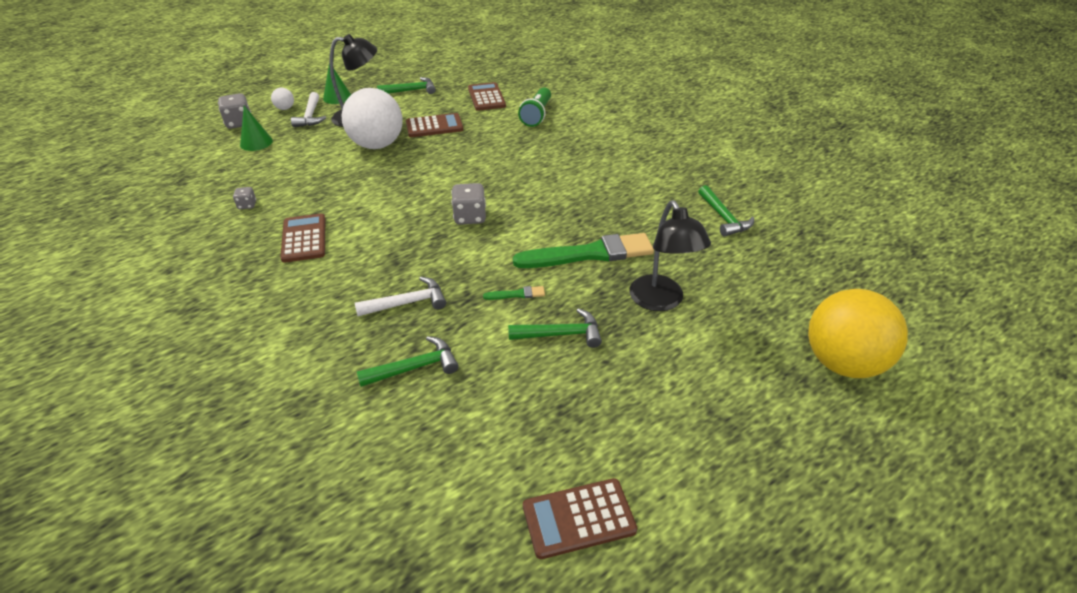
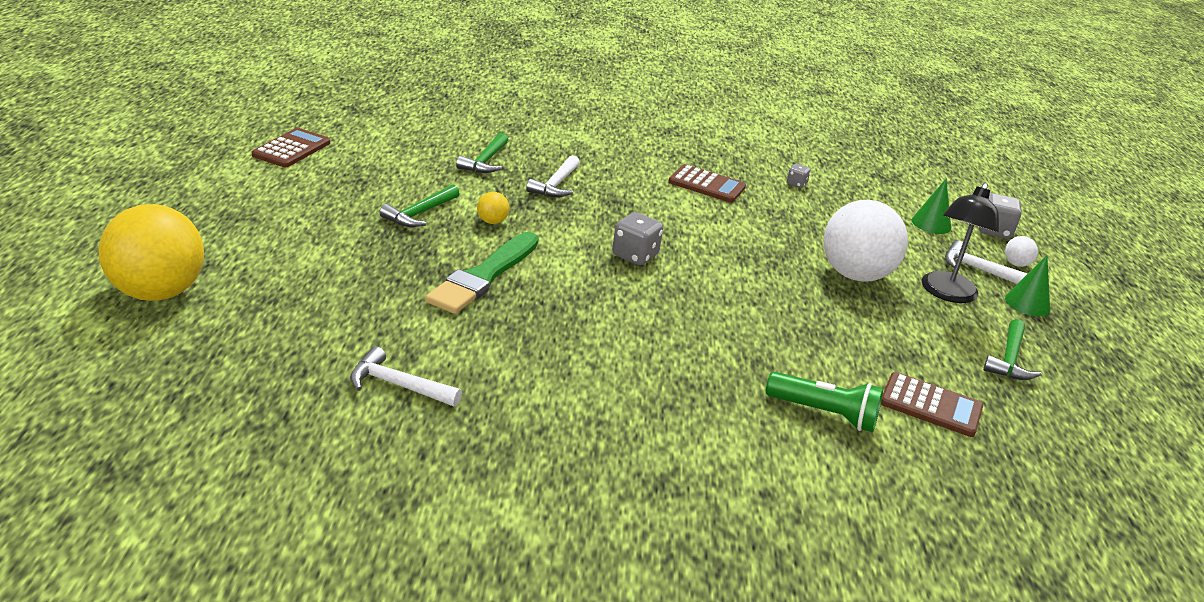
camera: 125 degrees right, 10 degrees down
brown calculator [406,113,463,137] -> none
green brush [483,286,545,300] -> yellow ball [477,192,509,224]
green flashlight [518,87,551,127] -> green flashlight turned 150 degrees clockwise [766,372,883,432]
black lamp [629,200,711,311] -> none
green hammer [698,185,754,237] -> white hammer [350,346,462,407]

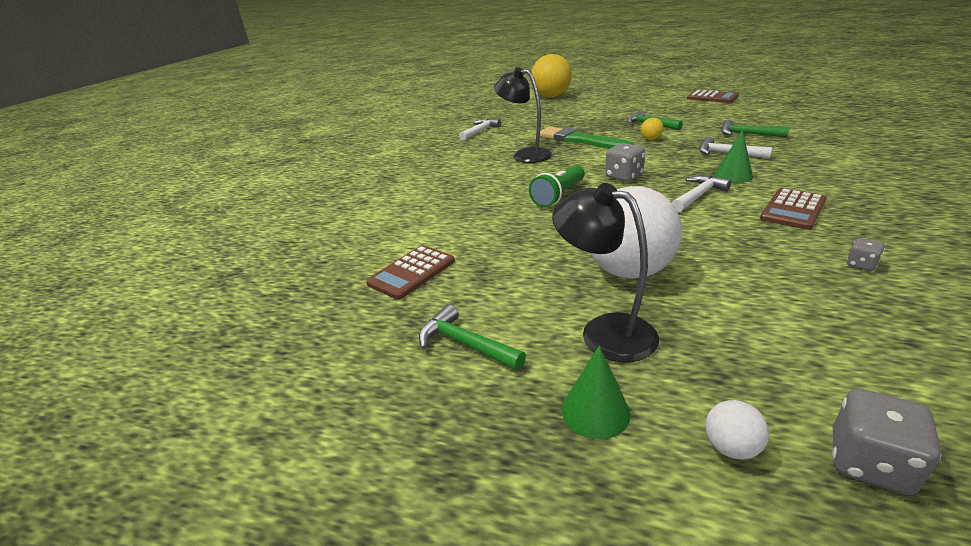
camera: 110 degrees right, 0 degrees up
green flashlight [766,372,883,432] -> green flashlight moved to [529,165,584,207]
green cone [912,179,951,234] -> green cone moved to [714,130,753,183]
white hammer [945,240,1028,284] -> white hammer moved to [672,175,731,212]
none -> black lamp [494,67,552,163]

